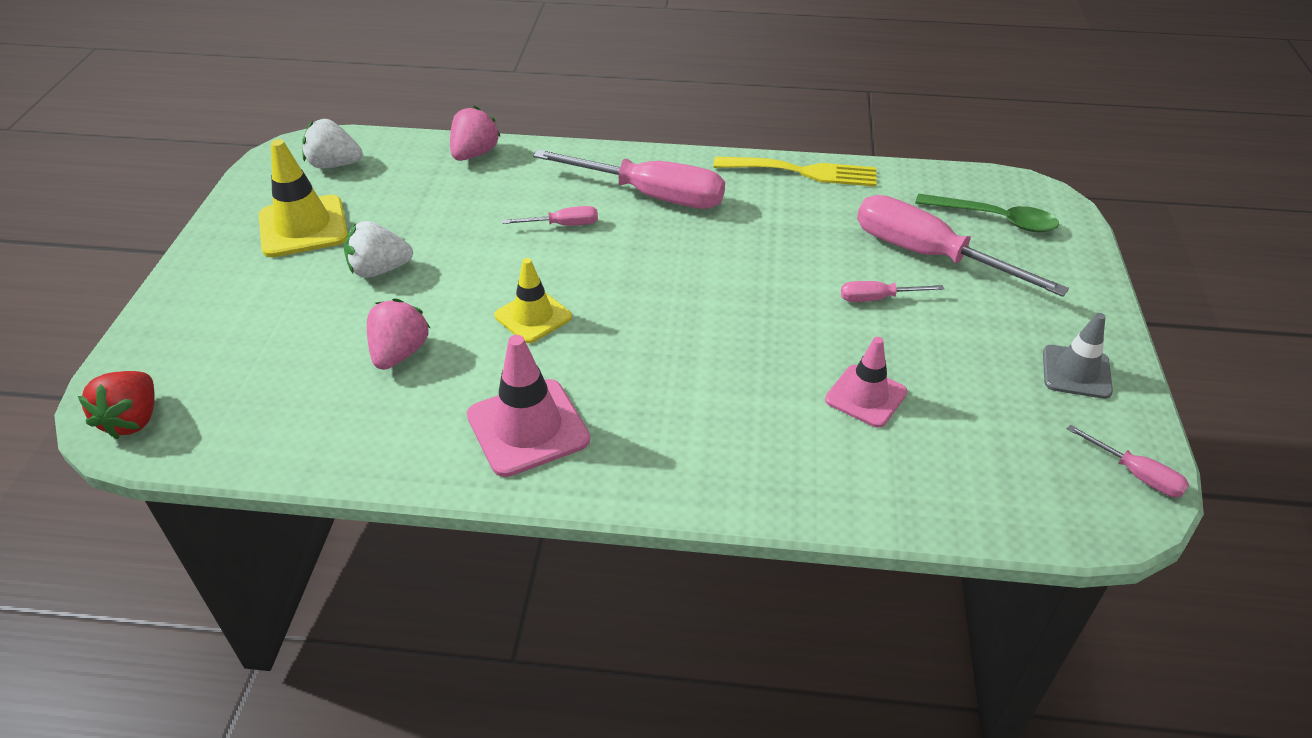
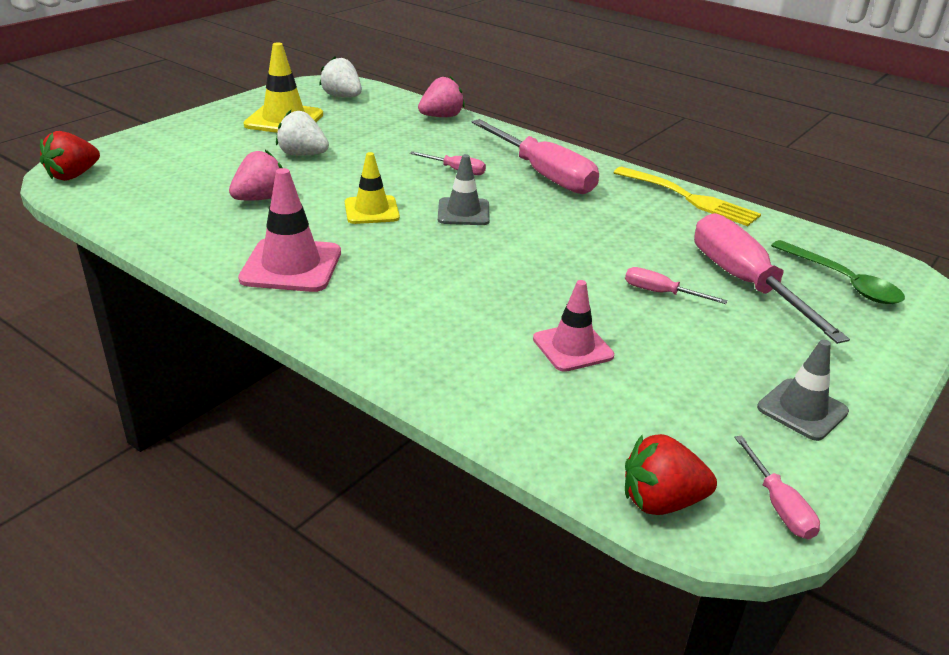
camera: 30 degrees right, 10 degrees down
none -> grey traffic cone [438,154,490,225]
none -> red strawberry [625,434,717,515]

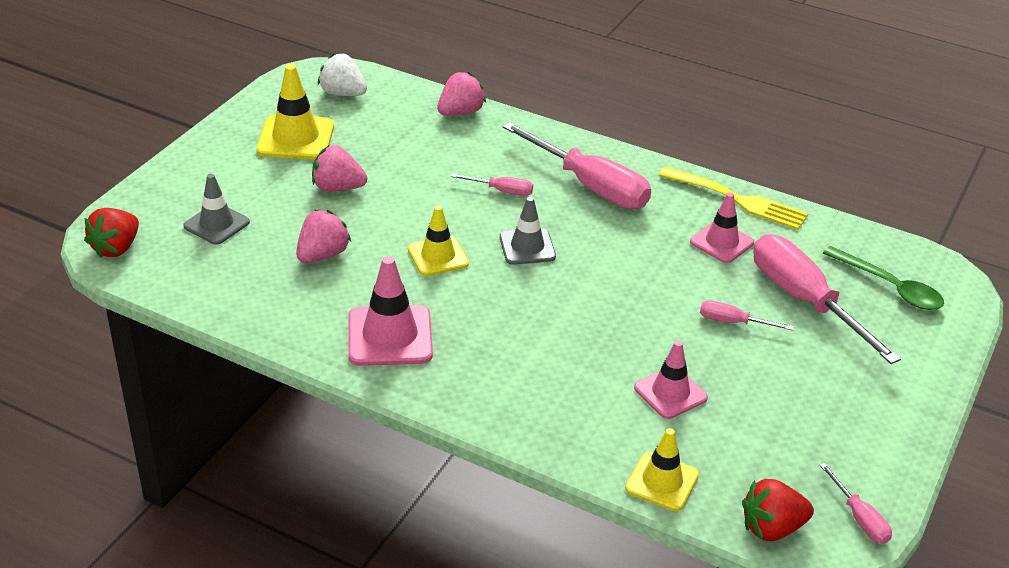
camera: 10 degrees left, 5 degrees up
white strawberry [276,110,329,155] -> pink strawberry [312,145,367,192]
grey traffic cone [757,340,849,441] -> grey traffic cone moved to [183,174,250,245]
none -> yellow traffic cone [625,428,699,511]
none -> pink traffic cone [690,192,754,263]

